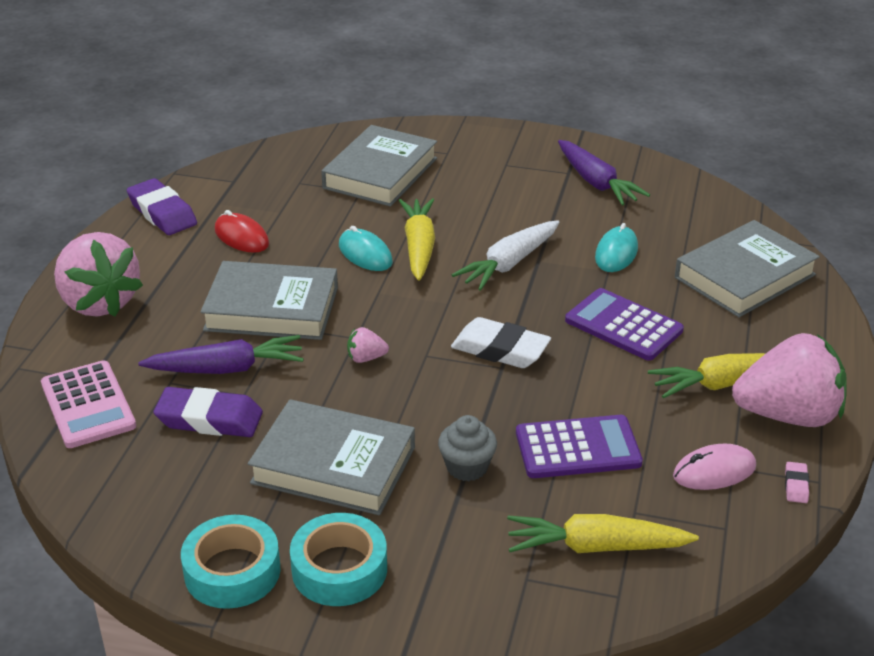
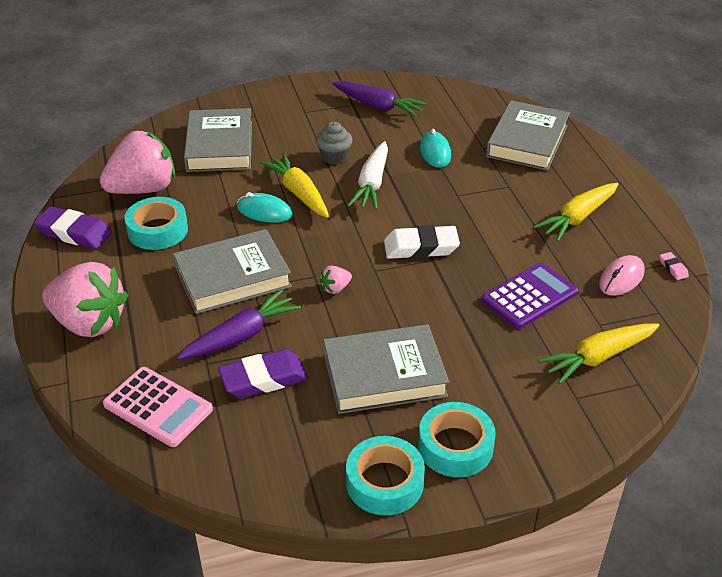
camera: 30 degrees left, 5 degrees up
red mouse [215,210,269,253] -> turquoise tape [124,197,188,250]
grey cupcake [438,415,497,481] -> grey cupcake moved to [316,122,353,164]
purple calculator [565,288,684,361] -> none
pink strawberry [732,333,847,427] -> pink strawberry moved to [100,130,175,194]

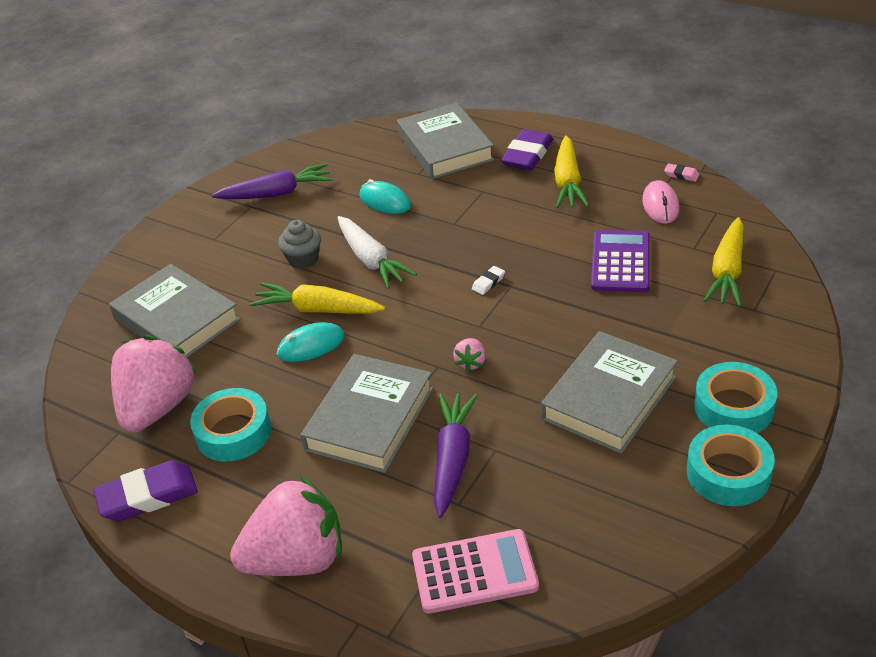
camera: 40 degrees left, 0 degrees up
purple eraser [218,349,308,398] -> purple eraser moved to [501,129,553,170]
white eraser [384,225,460,259] -> white eraser [472,266,505,295], size x0.45

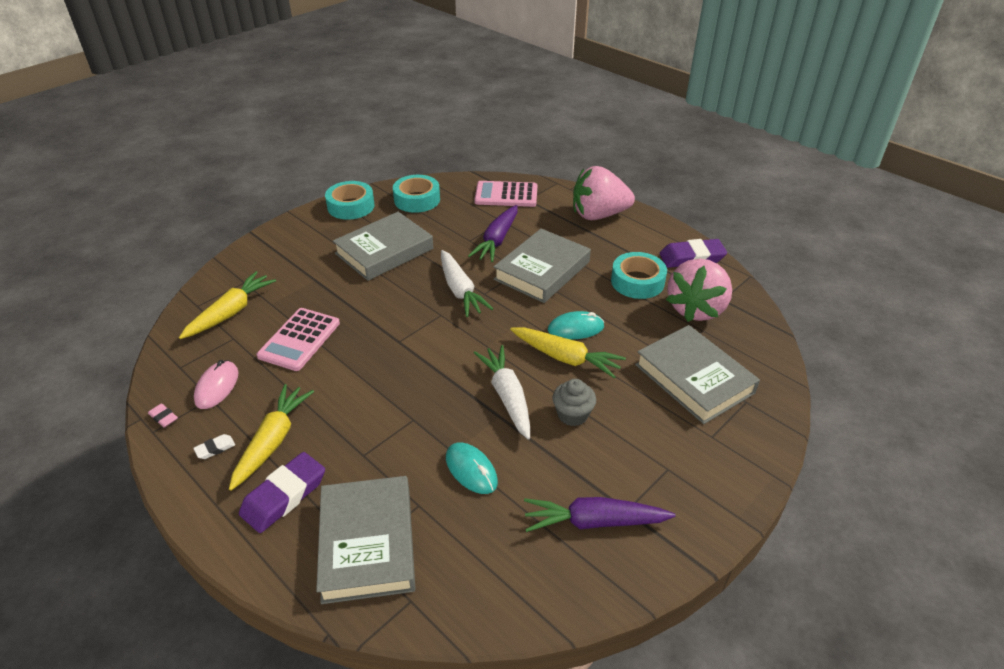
camera: 170 degrees left, 0 degrees up
pink strawberry [453,338,486,372] -> white carrot [441,250,493,317]
white eraser [472,266,505,295] -> white eraser moved to [193,434,235,459]
purple calculator [591,230,650,292] -> pink calculator [257,308,340,371]
turquoise tape [694,362,777,433] -> turquoise tape moved to [393,175,440,213]

